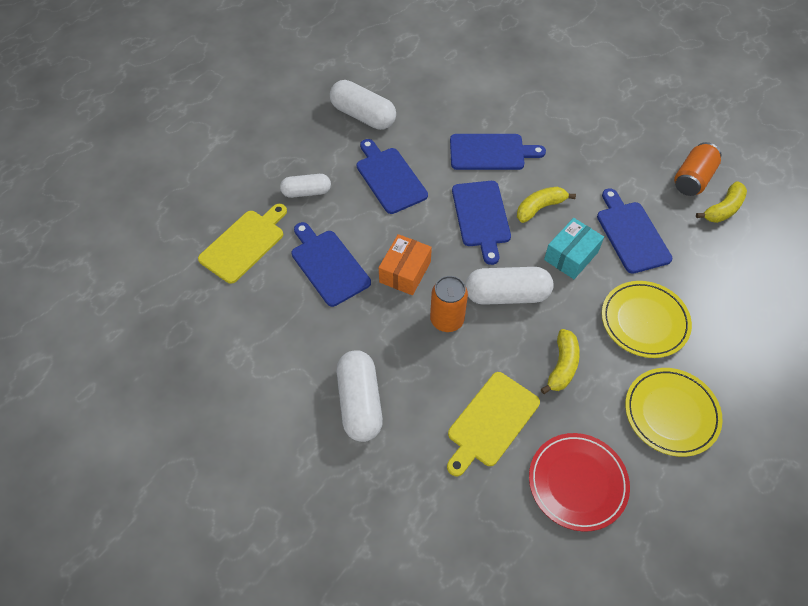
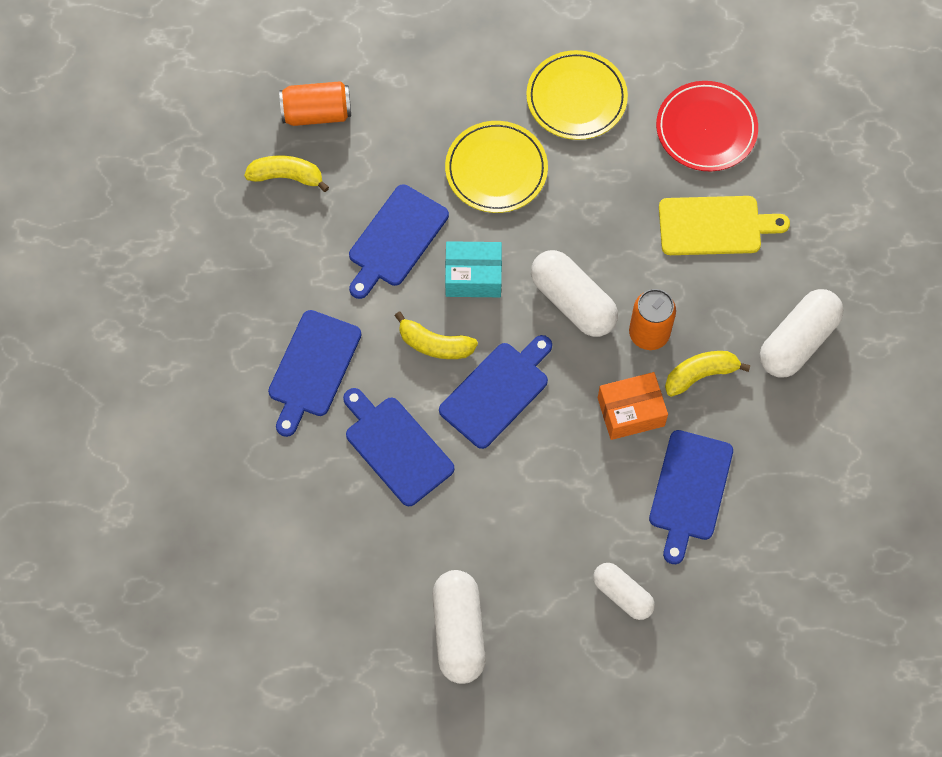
camera: 130 degrees left, 10 degrees up
yellow cutting board [198,204,287,284] -> none
blue cutting board [357,139,428,214] -> blue cutting board moved to [268,310,361,437]
yellow banana [541,329,580,394] -> yellow banana moved to [665,351,750,397]
orange can [674,142,721,196] -> orange can moved to [279,81,351,126]

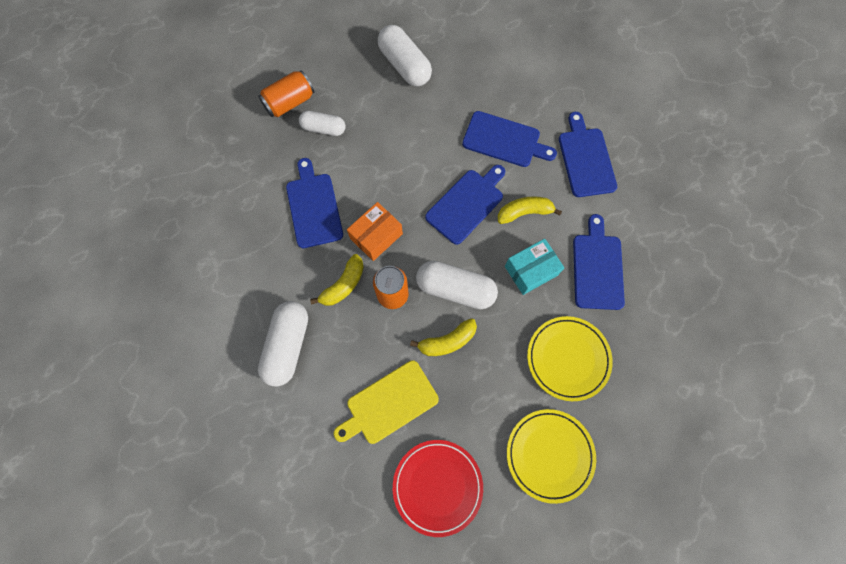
camera: 150 degrees right, 5 degrees up
yellow banana [244,155,329,192] -> yellow banana moved to [410,318,477,356]
orange can [279,81,351,126] -> orange can moved to [258,70,314,117]
blue cutting board [439,335,552,449] -> blue cutting board turned 150 degrees counterclockwise [425,165,505,245]

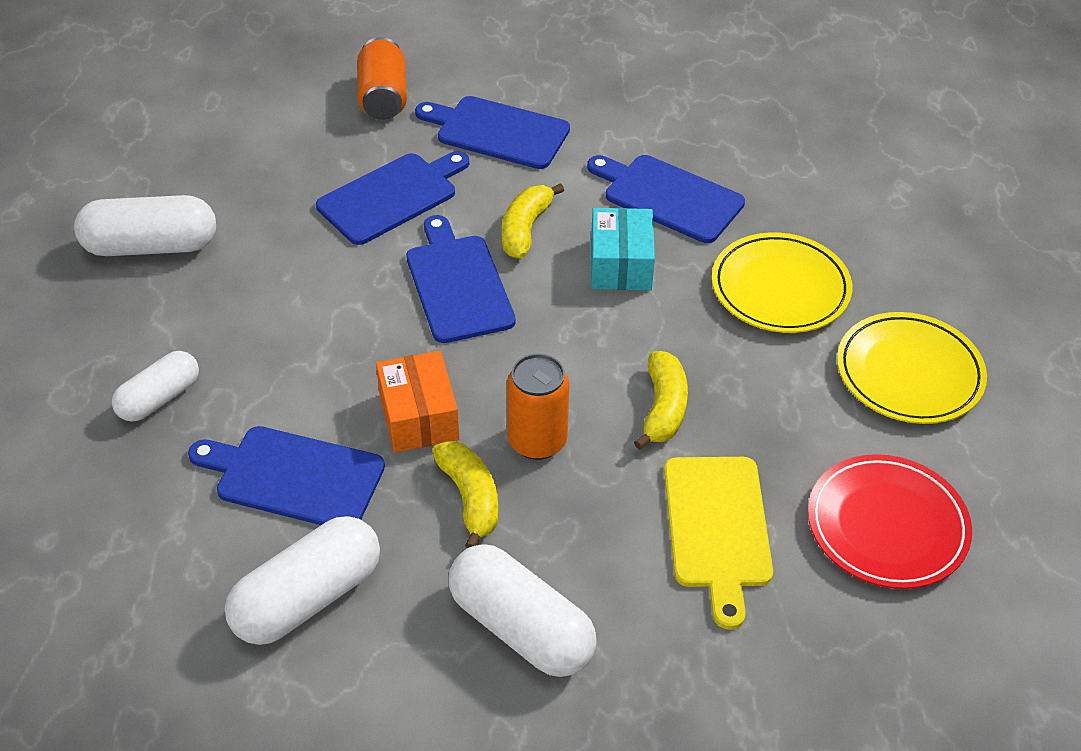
camera: 60 degrees left, 25 degrees down
orange can [258,70,314,117] -> orange can moved to [357,37,407,120]
white capsule [416,261,498,309] -> white capsule moved to [225,516,380,645]

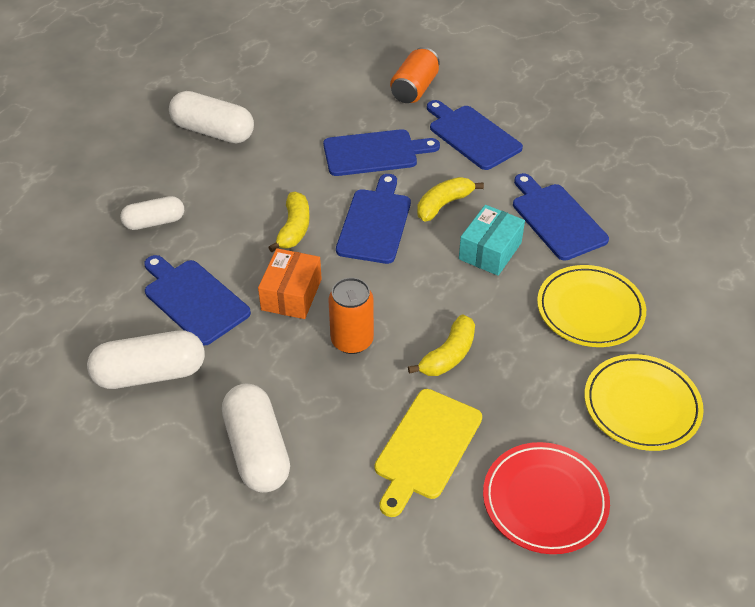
camera: 30 degrees right, 0 degrees up
yellow banana [432,441,498,548] -> yellow banana moved to [268,192,310,252]

